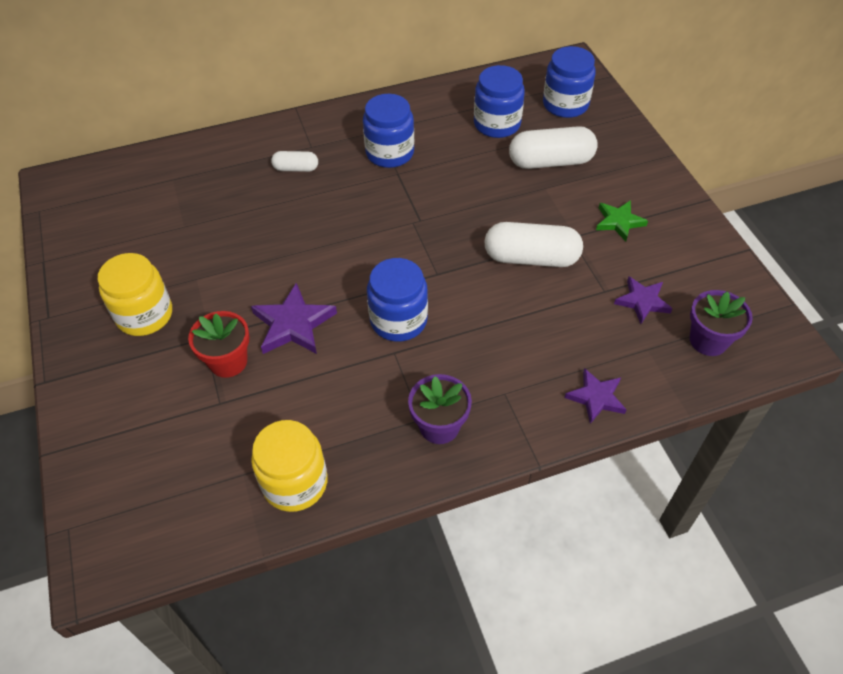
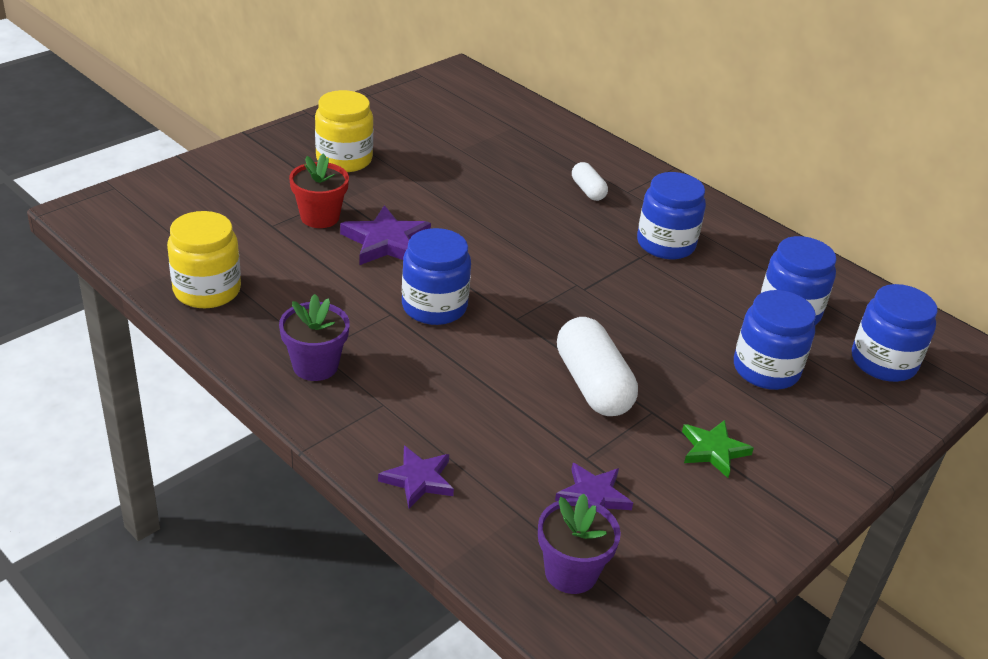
camera: 60 degrees right, 15 degrees down
white capsule [509,126,598,169] -> blue jar [734,290,816,390]

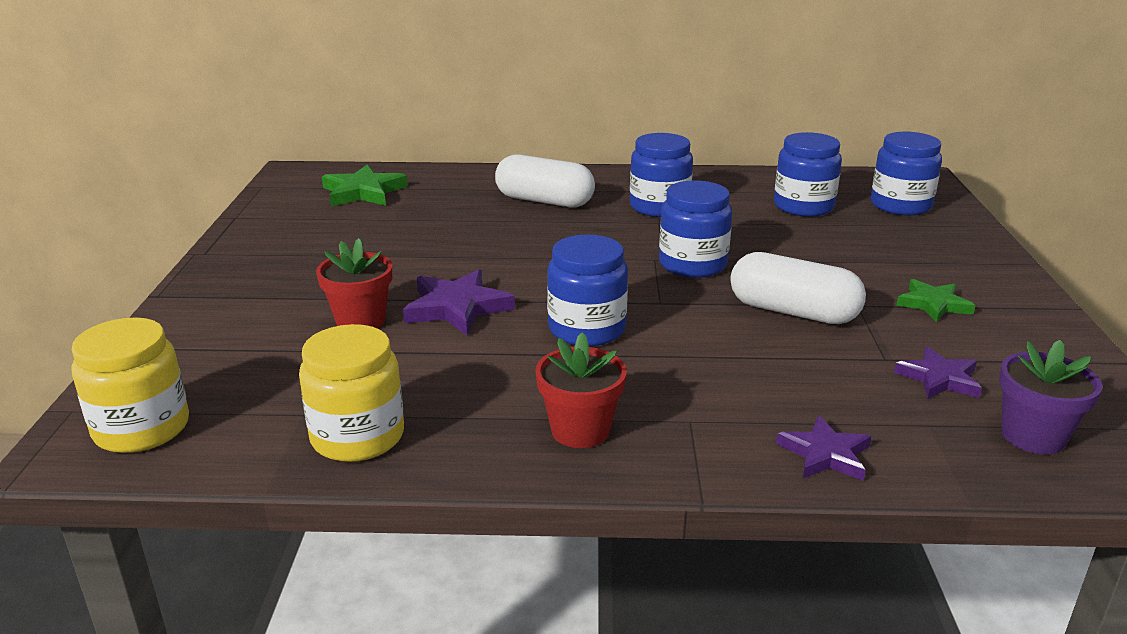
camera: 40 degrees left, 10 degrees down
purple flower pot [279,294,350,381] -> red flower pot [535,333,627,448]
yellow jar [315,90,373,172] -> yellow jar moved to [72,317,189,453]
white capsule [572,162,608,201] -> white capsule [495,154,595,207], size x1.87
blue jar [734,290,816,390] -> blue jar moved to [659,180,732,278]
none -> green star [322,164,408,207]

